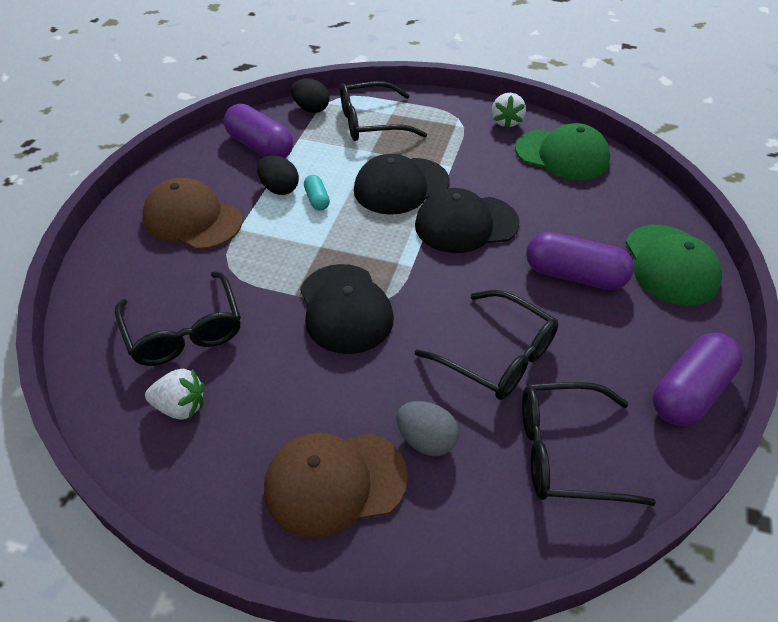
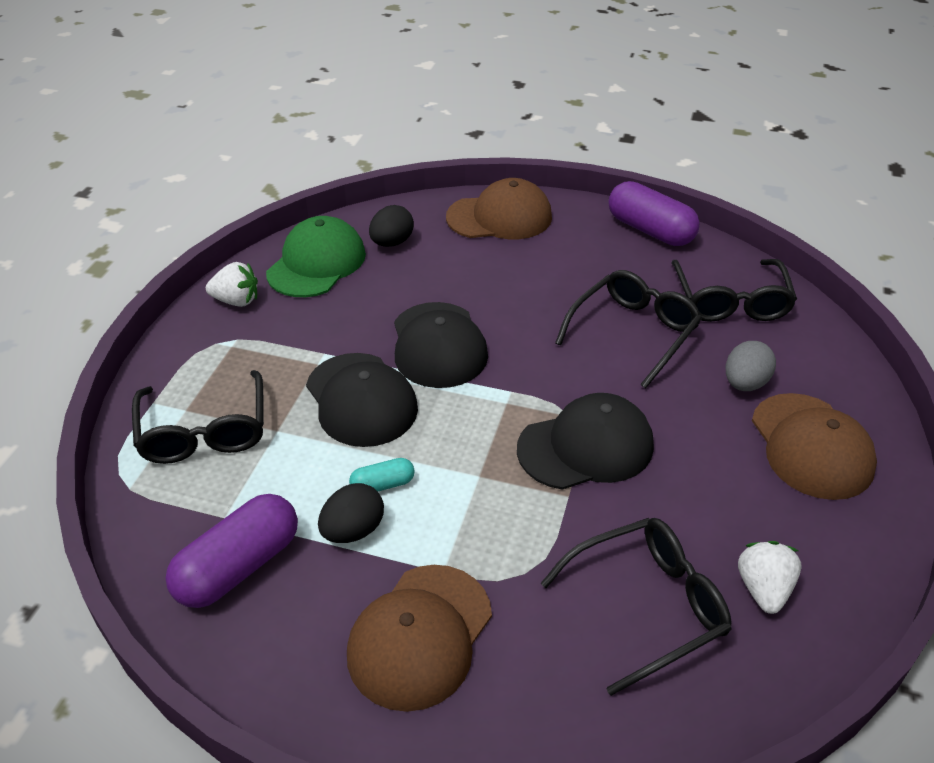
camera: 90 degrees left, 5 degrees down
black egg [291,78,330,113] -> black egg moved to [369,205,414,247]
purple capsule [526,232,634,290] -> none
green cap [626,225,722,306] -> brown cap [446,178,552,239]

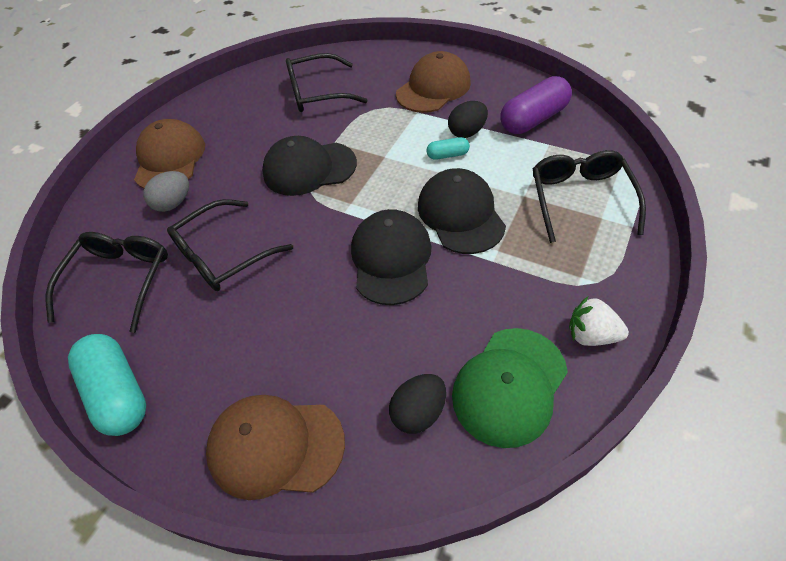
camera: 165 degrees left, 10 degrees up
purple capsule [608,181,700,246] -> turquoise capsule [68,334,146,436]
white strawberry [738,541,802,614] -> none

